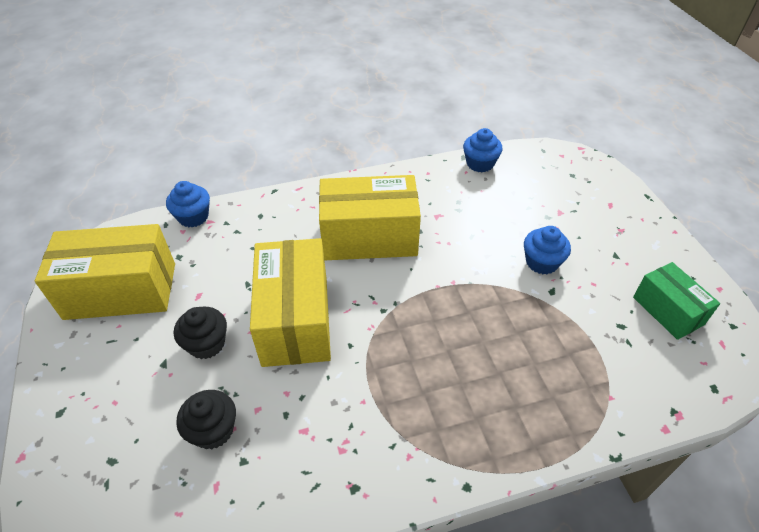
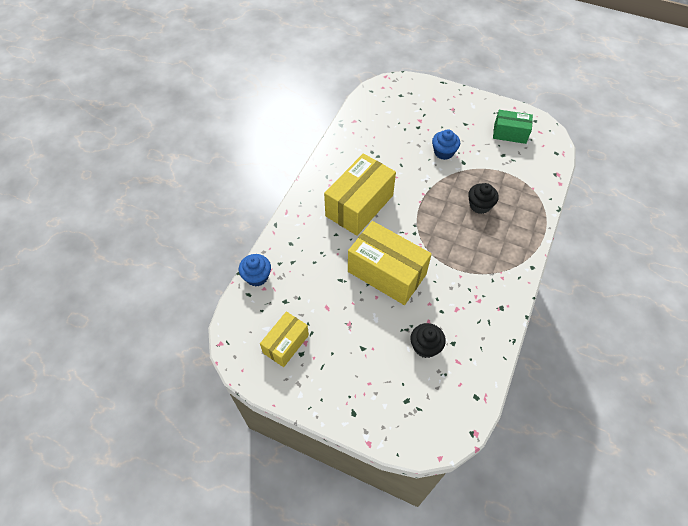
camera: 50 degrees left, 10 degrees up
yellow box [35,224,175,320] -> yellow box [260,311,309,367], size x0.58
black cupcake [174,307,227,359] -> black cupcake moved to [468,183,499,214]
blue cupcake [463,128,503,173] -> none

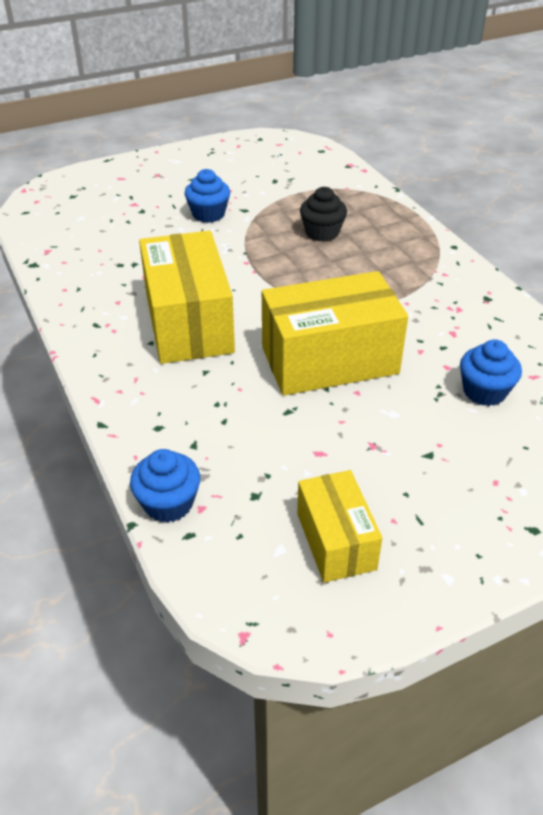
camera: 50 degrees left, 15 degrees down
black cupcake [411,323,446,358] -> blue cupcake [460,340,522,406]
green box [493,110,533,144] -> none

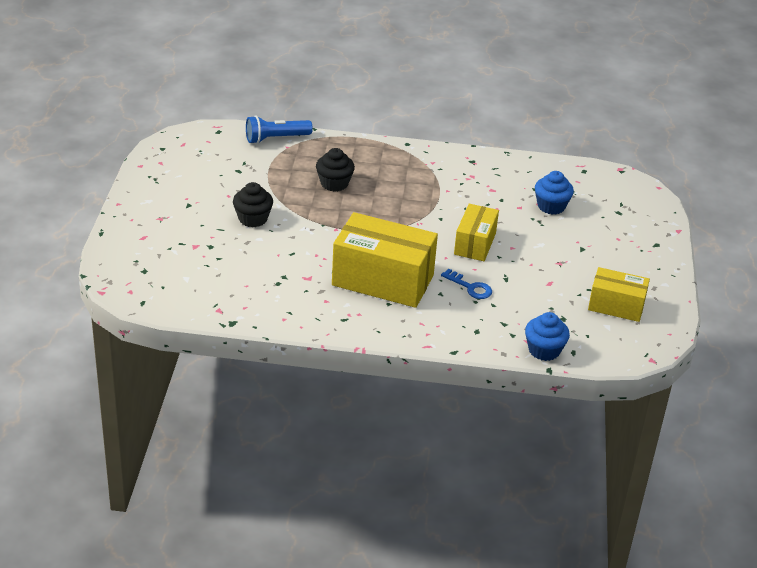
camera: 60 degrees left, 5 degrees down
blue cupcake [185,169,230,223] -> black cupcake [233,182,273,227]
yellow box [262,271,408,396] -> yellow box [454,204,499,261], size x0.58
none -> blue flashlight [246,116,313,144]
none -> blue key [441,269,492,299]

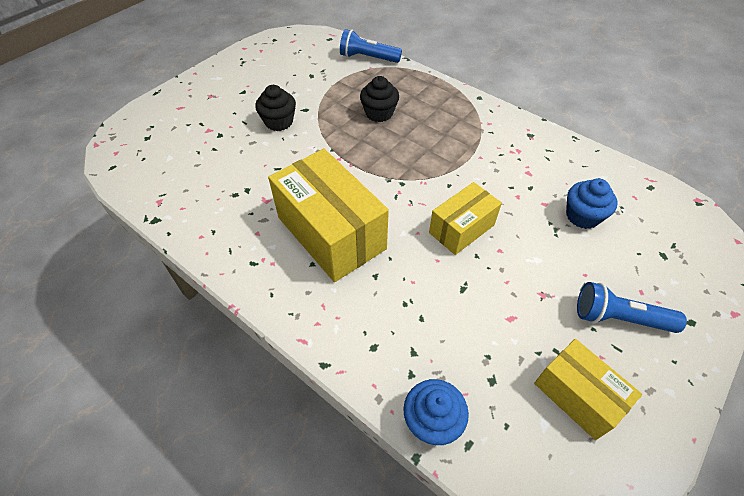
camera: 35 degrees right, 15 degrees up
blue key [441,269,492,299] -> none
none -> blue flashlight [577,282,687,333]

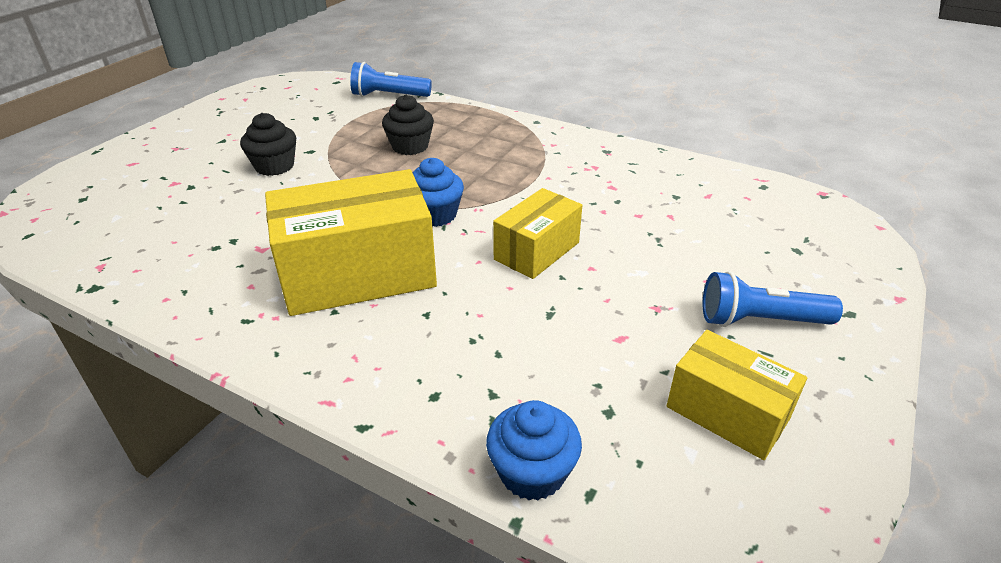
camera: 10 degrees left, 15 degrees down
yellow box [268,149,389,282] -> yellow box turned 60 degrees counterclockwise [265,169,437,316]
blue cupcake [566,178,618,229] -> blue cupcake moved to [413,158,464,227]

